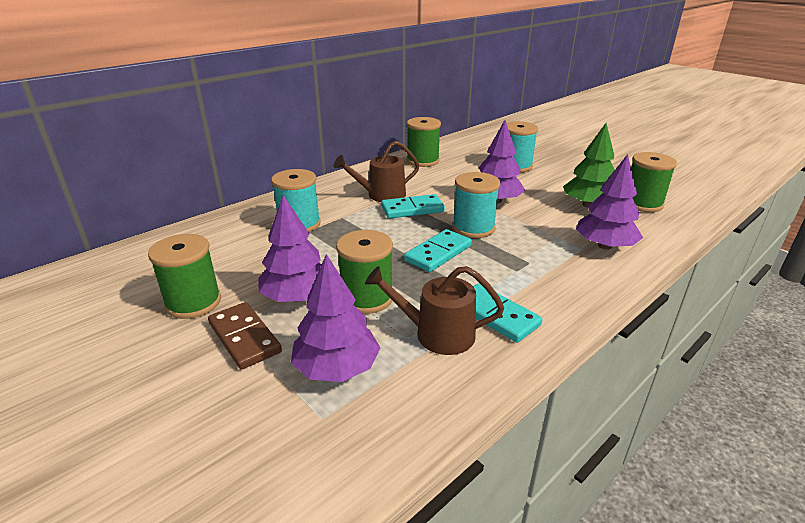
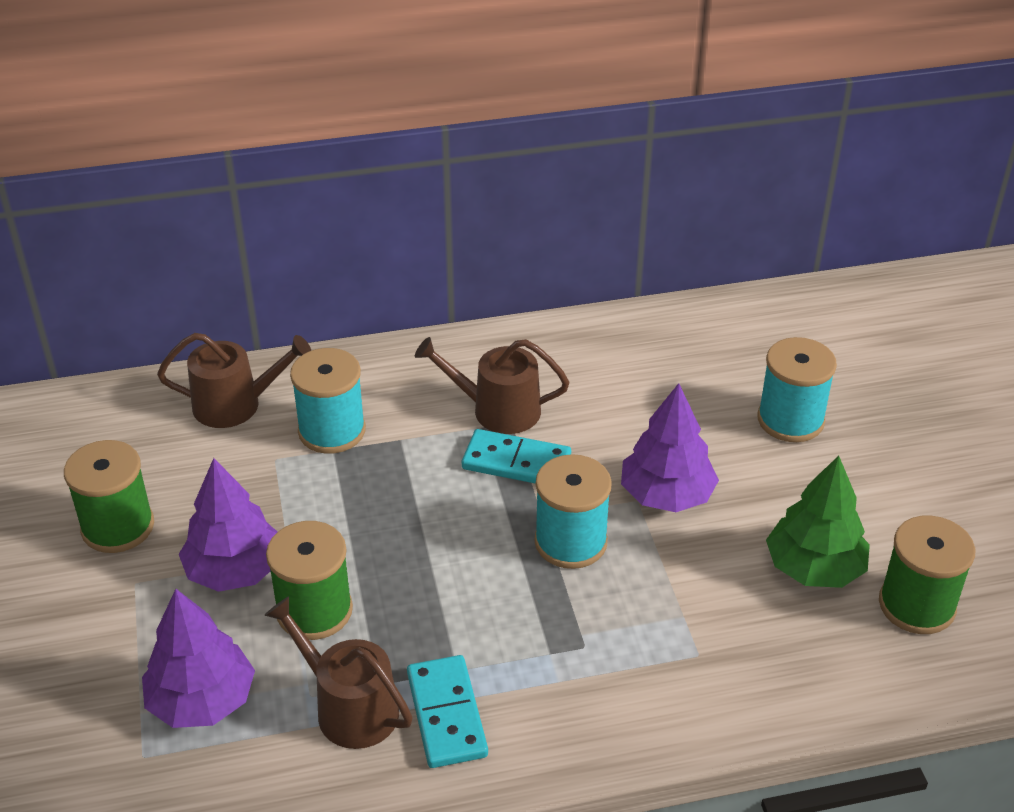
camera: 30 degrees right, 10 degrees up
brown domino [208,302,282,370] -> none
turquoise domino [404,229,472,272] -> none
green spool [407,117,441,167] -> none
purple tree [576,154,643,250] -> none
none -> brown watering can [157,333,311,428]

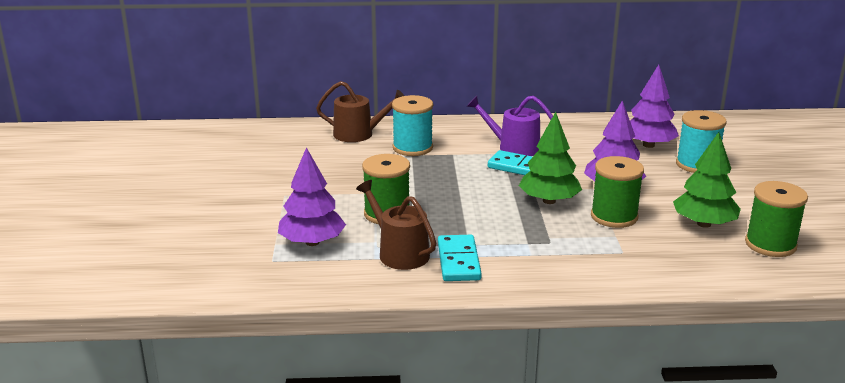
camera: 10 degrees right, 15 degrees down
green spool [64,440,154,553] -> green spool moved to [591,156,644,228]
purple tree [179,458,277,592] -> purple tree moved to [630,64,679,148]
brown watering can [415,337,569,434] -> purple watering can [467,96,553,156]
turquoise spool [534,454,612,569] -> green tree [519,112,582,204]

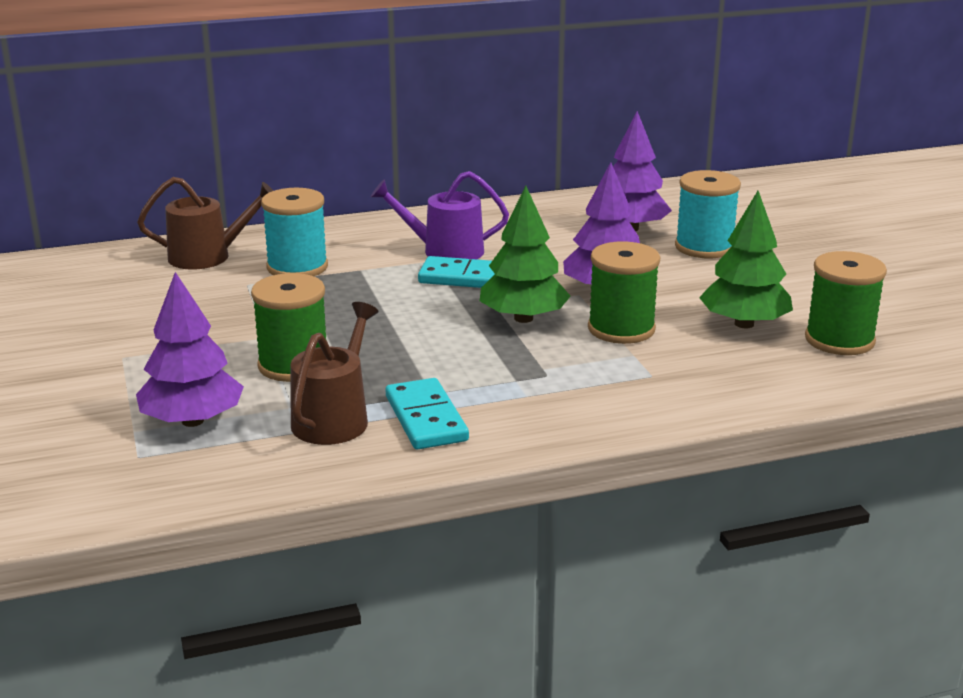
camera: 15 degrees left, 0 degrees up
brown watering can [356,180,436,270] -> brown watering can turned 75 degrees clockwise [291,302,379,445]

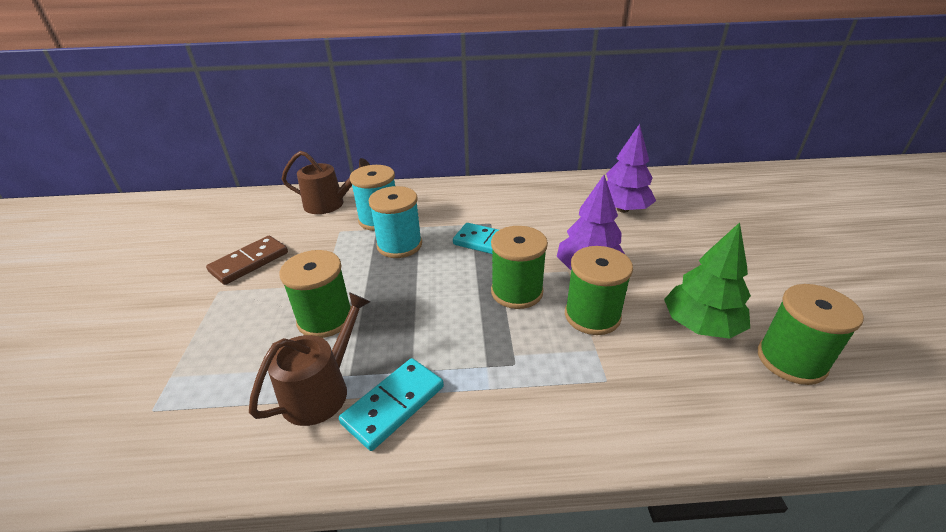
camera: 15 degrees right, 10 degrees up
purple tree [136,272,244,427] -> none
purple watering can [371,171,509,259] -> none
turquoise domino [386,378,469,449] -> turquoise domino turned 45 degrees clockwise [339,358,444,451]
green tree [480,186,571,323] -> green spool [491,226,548,309]
turquoise spool [675,170,741,258] -> turquoise spool moved to [369,186,422,258]
none -> brown domino [206,236,288,285]

